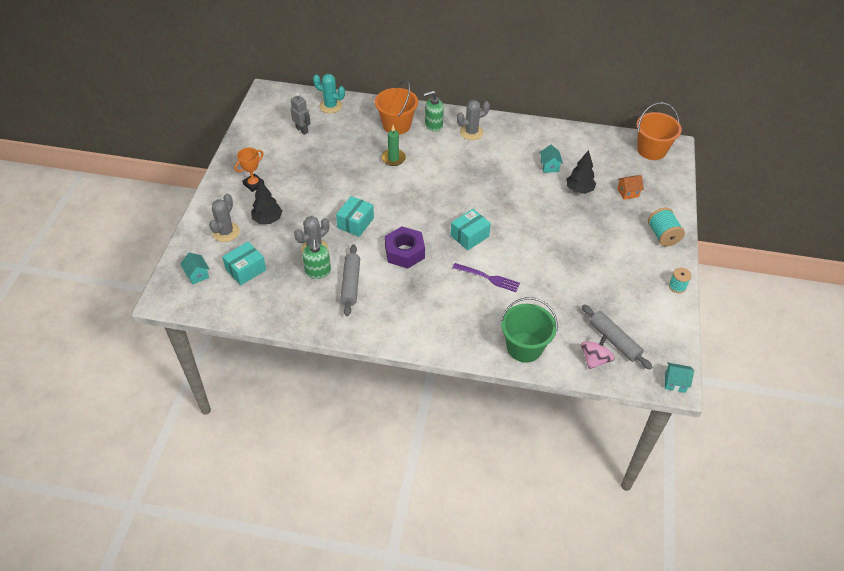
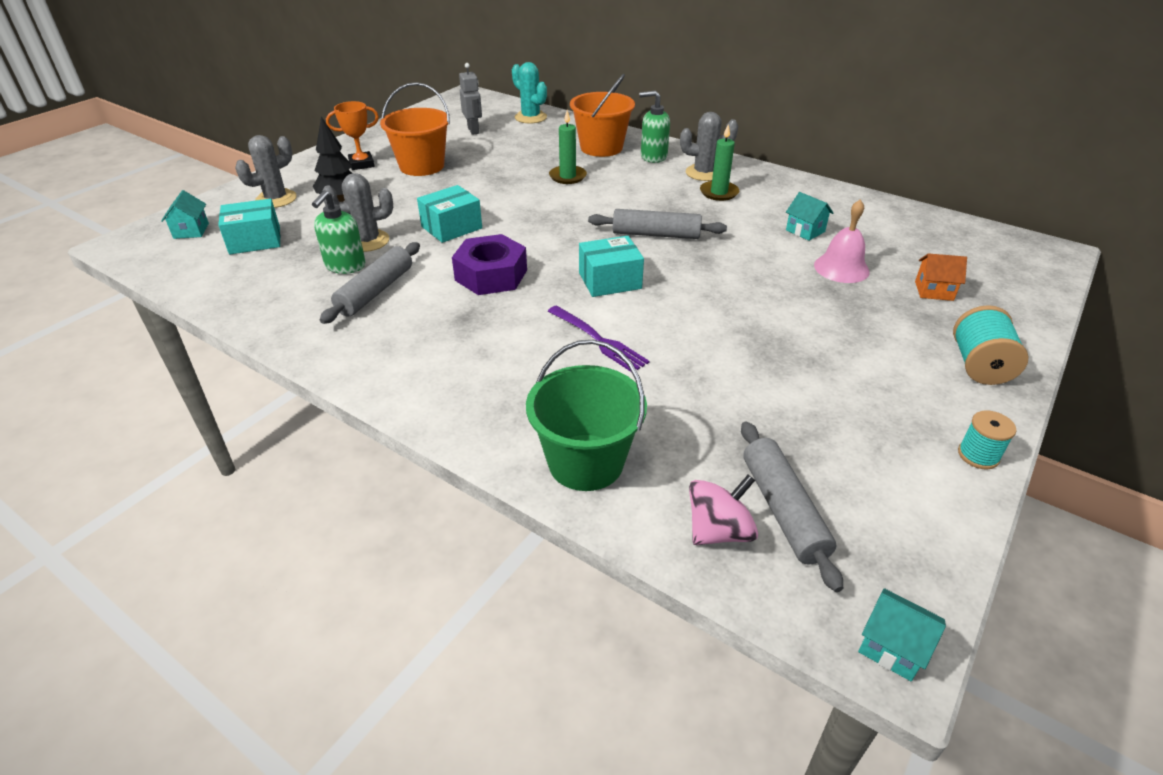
camera: 25 degrees right, 10 degrees down
turquoise house [540,145,563,173] -> turquoise house turned 60 degrees counterclockwise [786,192,833,241]
black tree [566,150,596,194] -> pink bell [814,199,870,283]
orange bucket [636,103,682,160] -> orange bucket moved to [380,82,450,176]
none -> grey rolling pin [588,209,727,239]
none -> green candle [700,124,739,201]

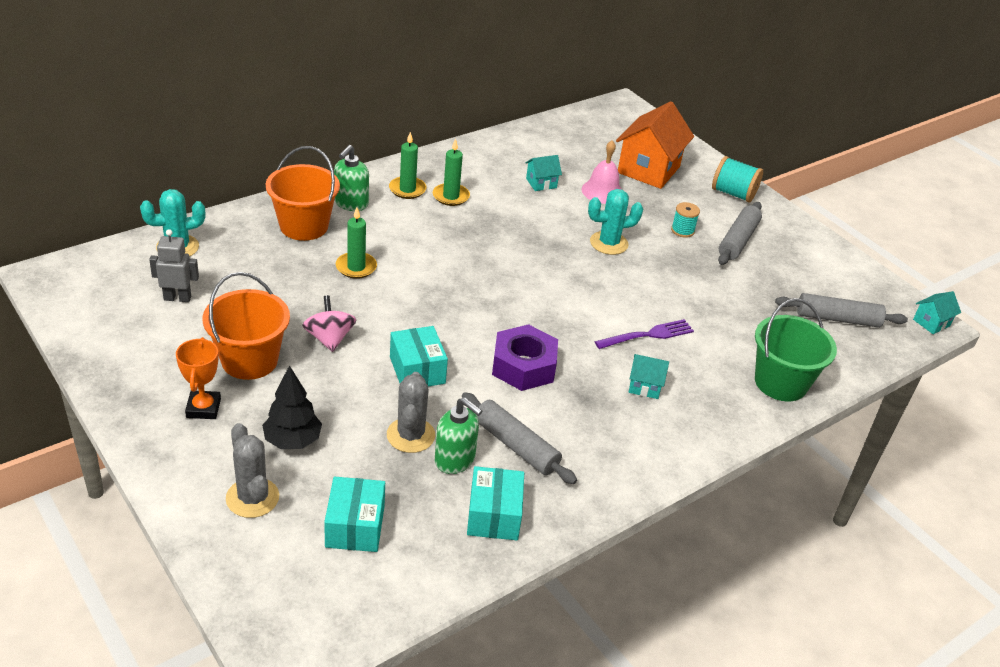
camera: 75 degrees left, 0 degrees up
turquoise house [161,190,209,239] -> turquoise house moved to [629,354,669,399]
turquoise box [579,236,644,297] -> turquoise box moved to [467,466,524,540]
grey rolling pin [588,209,727,239] -> grey rolling pin moved to [718,202,762,265]
grey cactus [680,112,738,181] -> green candle [389,132,427,199]
pink spinning top [689,475,758,545] -> pink spinning top moved to [302,295,356,352]
orange house [915,253,967,301] -> orange house [616,102,694,189], size x2.14
turquoise spool [958,410,1017,470] -> turquoise spool moved to [671,202,700,238]
none -> turquoise cactus [588,189,643,255]

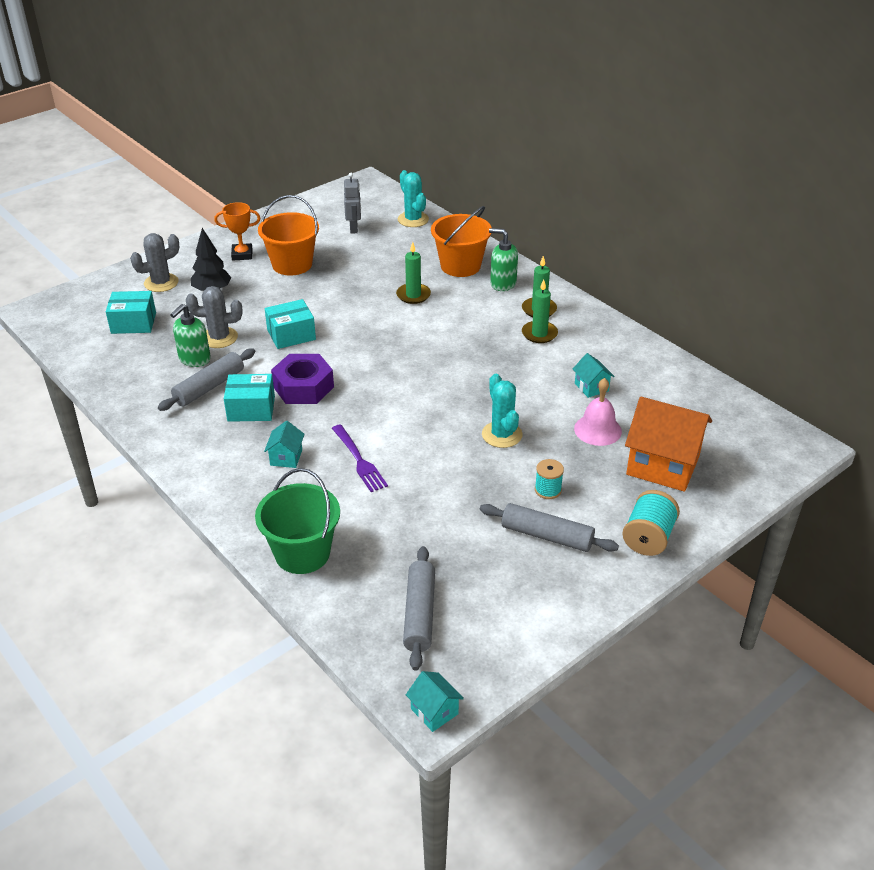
camera: 90 degrees right, 0 degrees up
pink spinning top [302,295,356,352] -> none
turquoise box [467,466,524,540] -> turquoise box moved to [224,374,275,422]

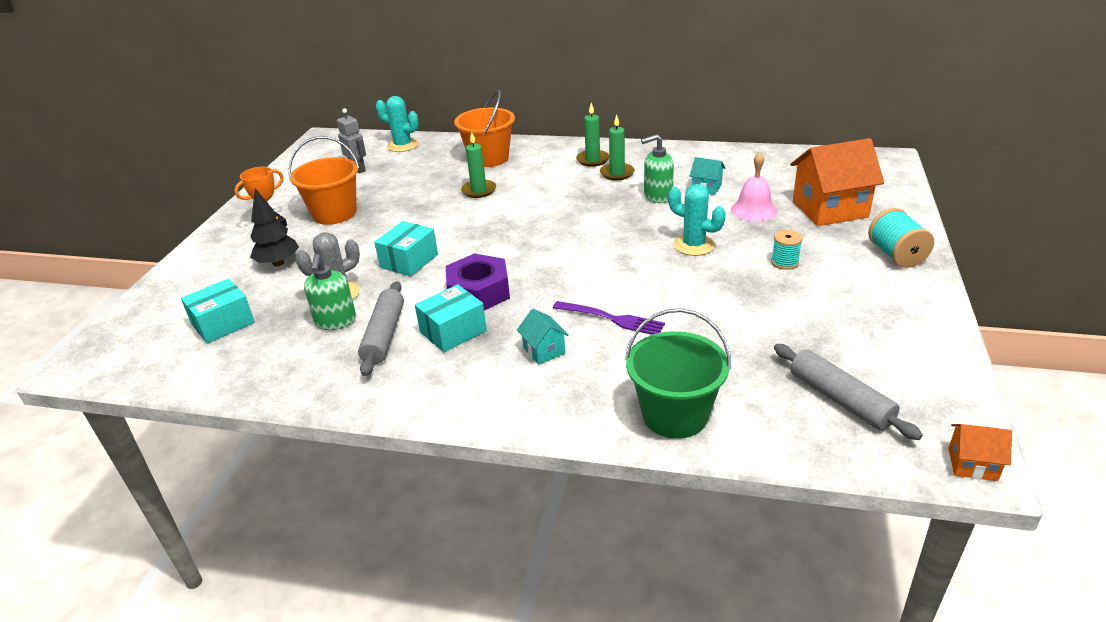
camera: 35 degrees left, 5 degrees down
grey cactus [130,233,180,292] -> none
turquoise house [406,671,464,732] -> orange house [948,424,1012,481]
grey rolling pin [480,503,619,552] -> none
green soap dispenser [489,228,518,291] -> green soap dispenser moved to [641,134,674,203]

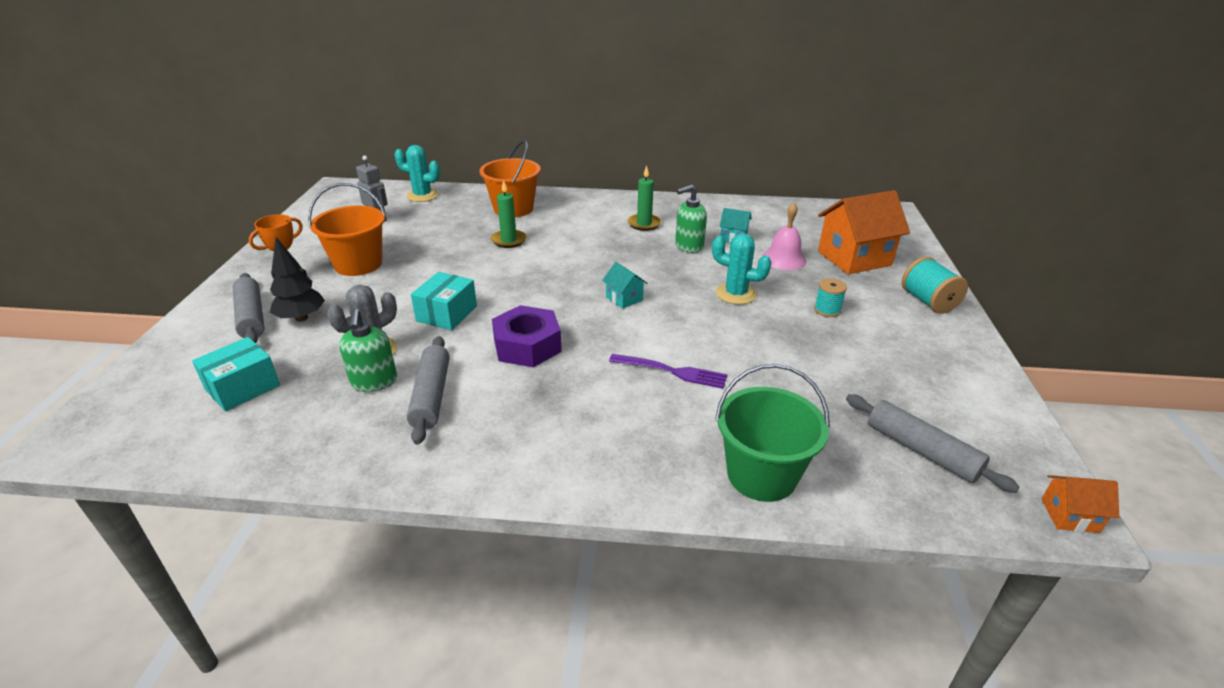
camera: 10 degrees left, 0 degrees up
turquoise box [415,284,487,352] -> none
turquoise house [517,309,569,365] -> turquoise house moved to [602,262,648,309]
green candle [576,103,609,167] -> none
none -> grey rolling pin [233,273,264,343]

